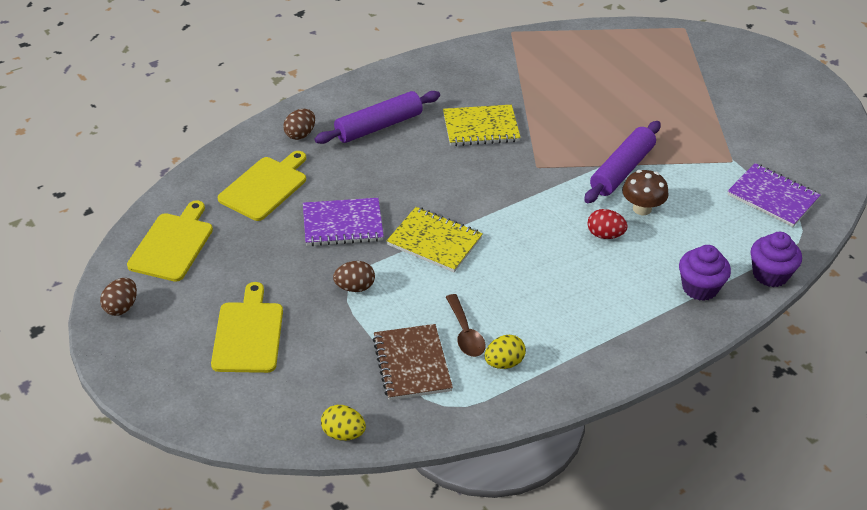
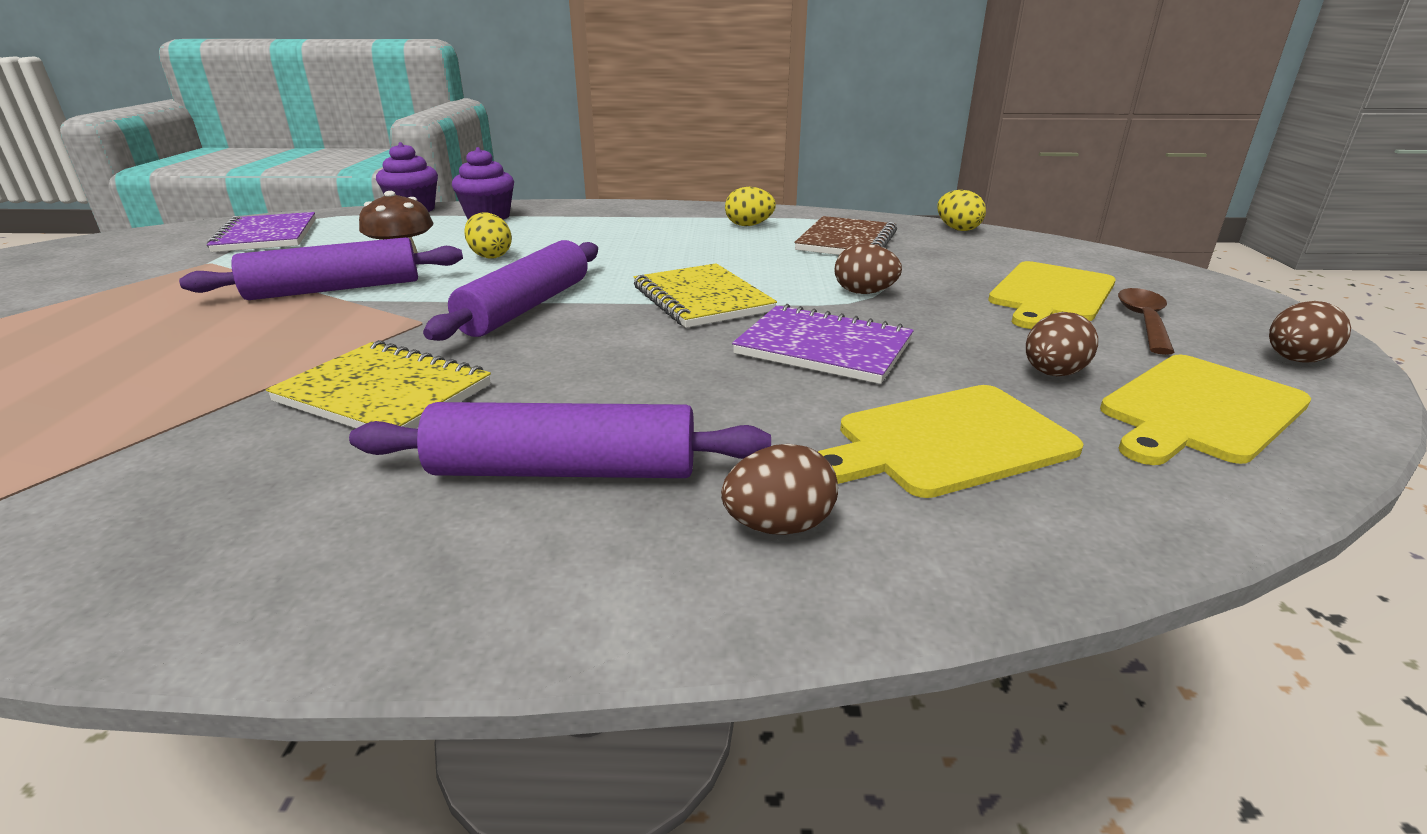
camera: 145 degrees left, 15 degrees down
brown spoon [446,294,486,357] -> brown spoon moved to [1118,288,1175,355]
red egg [587,209,627,239] -> yellow egg [464,213,512,259]
none -> purple rolling pin [423,240,598,341]
none -> brown egg [1026,312,1098,376]

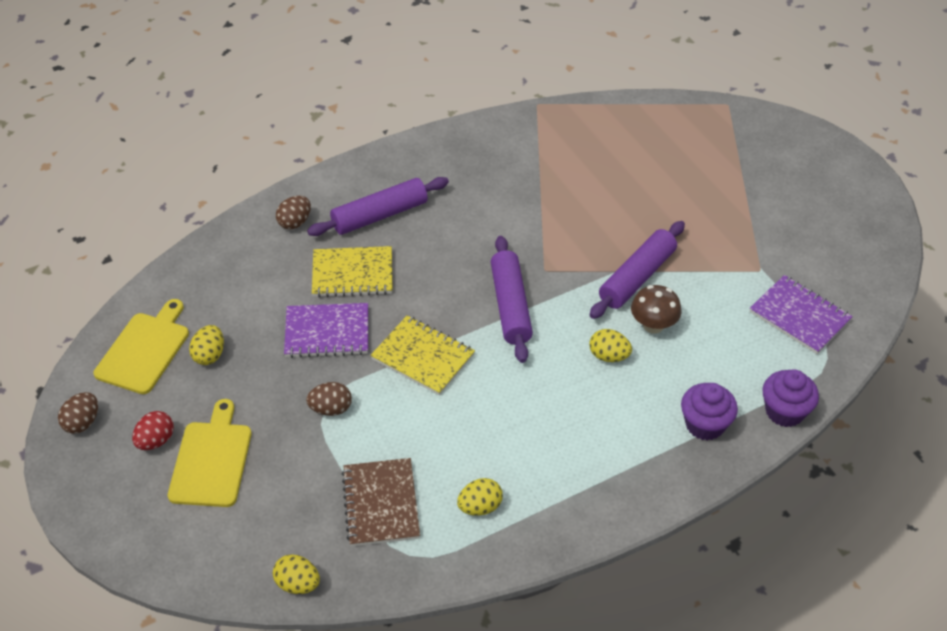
camera: 150 degrees right, 20 degrees up
yellow notebook [266,340,491,428] -> yellow notebook moved to [312,246,393,298]
yellow cutting board [818,385,1084,498] -> none
brown egg [1026,312,1098,376] -> yellow egg [189,325,224,365]
brown spoon [1118,288,1175,355] -> red egg [132,411,174,450]

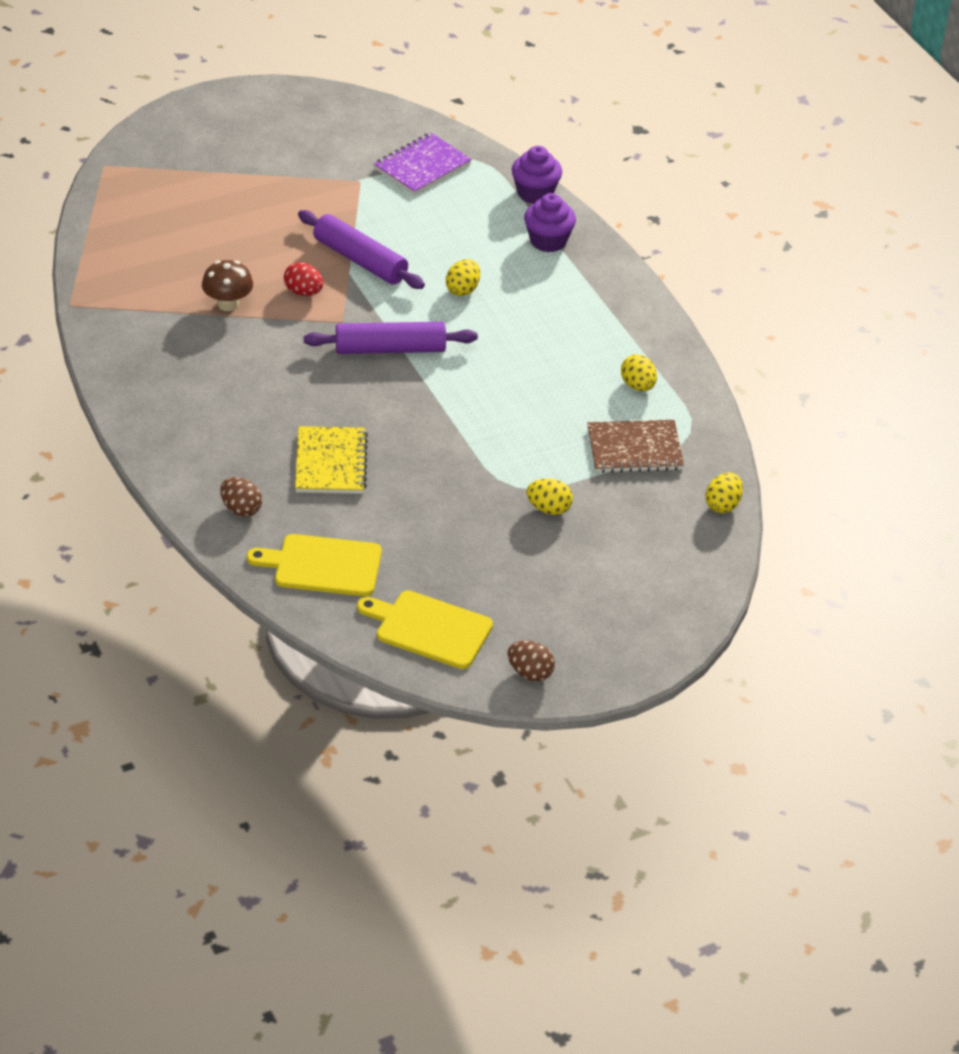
camera: 90 degrees left, 5 degrees down
red egg [132,411,174,450] -> red egg moved to [284,262,323,296]
yellow cutting board [168,399,251,507] -> yellow cutting board moved to [247,534,382,596]
yellow egg [189,325,224,365] -> yellow egg moved to [526,479,573,515]
purple notebook [284,303,368,358] -> none
brown egg [306,382,352,416] -> none
purple rolling pin [307,177,449,236] -> none
yellow notebook [371,315,475,395] -> none
brown mushroom [631,285,681,334] -> brown mushroom moved to [202,260,253,311]

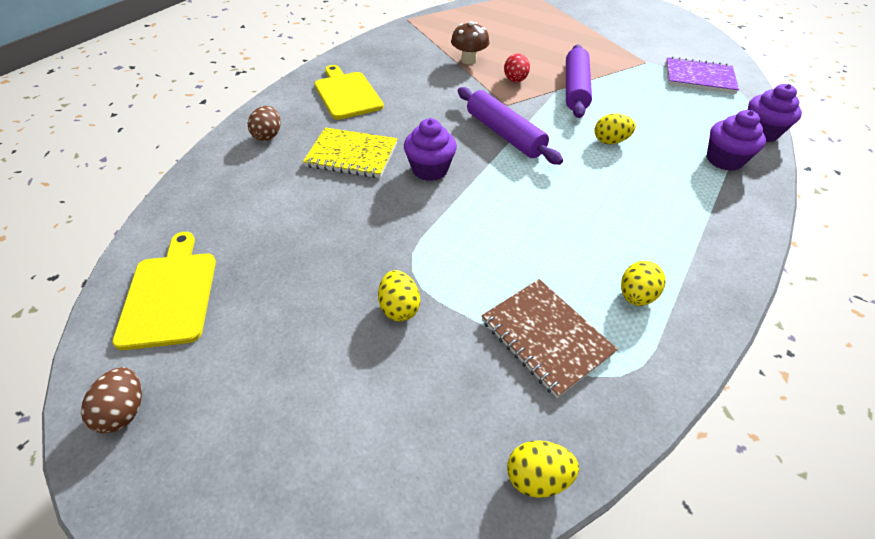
camera: 60 degrees right, 5 degrees up
yellow cutting board [247,534,382,596] -> yellow cutting board moved to [314,65,384,120]
yellow notebook [295,426,368,494] -> yellow notebook turned 45 degrees clockwise [303,127,398,178]
none -> purple cupcake [404,118,457,181]

